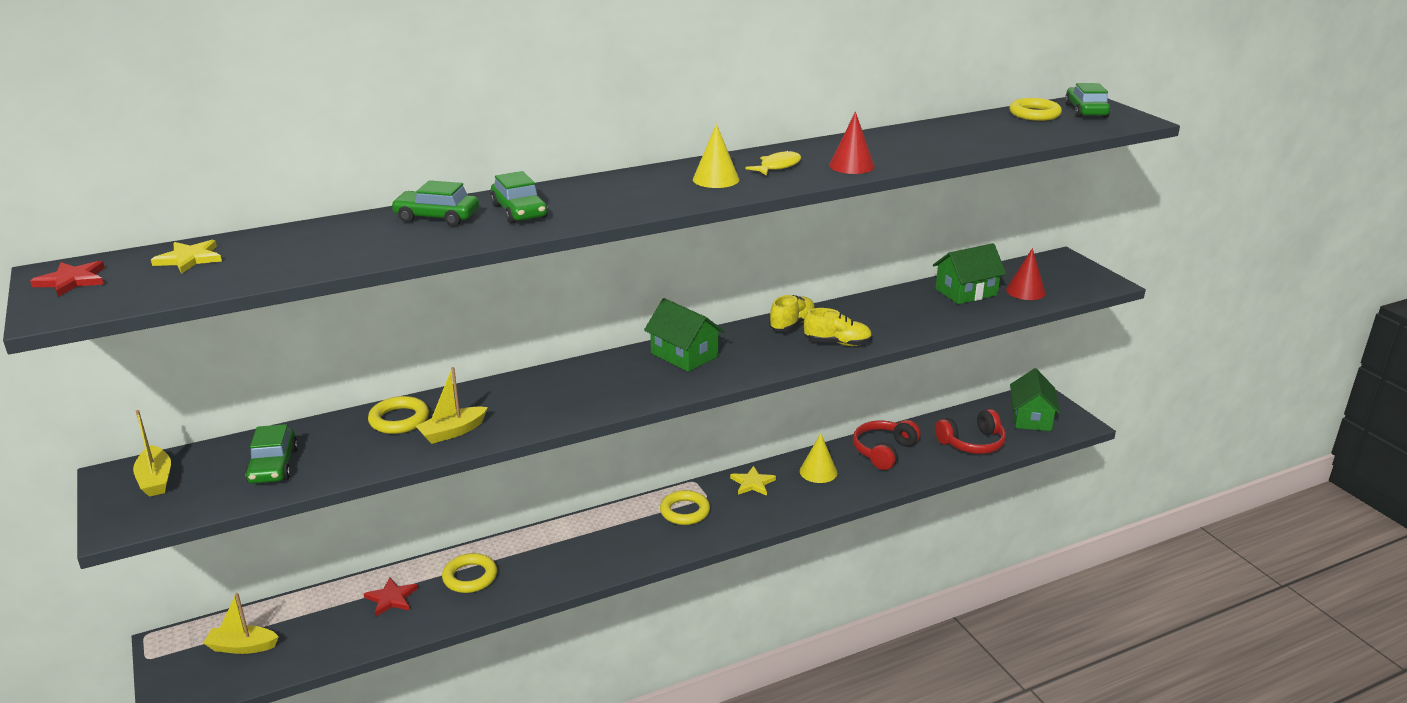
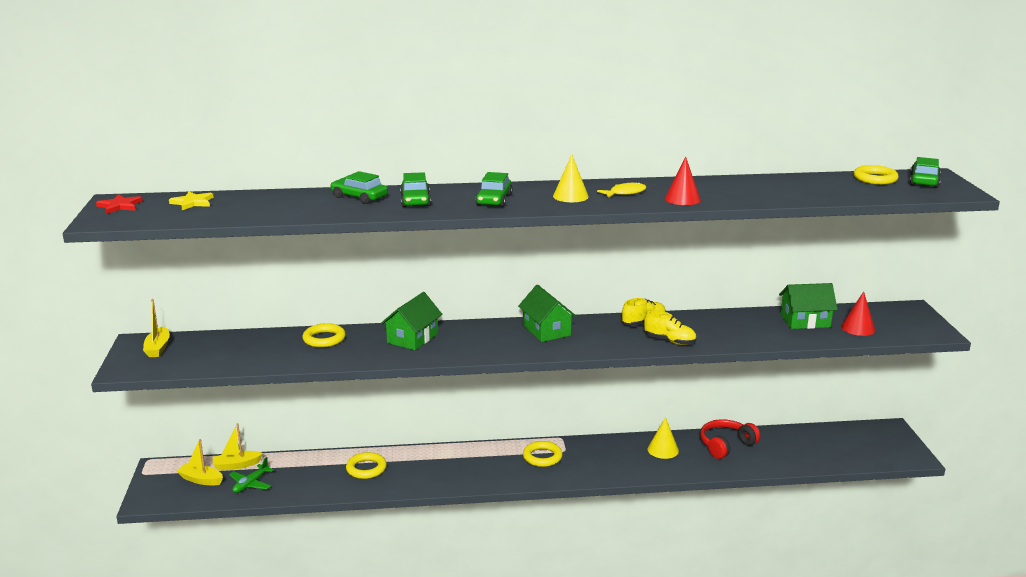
camera: 20 degrees right, 5 degrees down
green car [245,424,298,484] -> green car moved to [475,172,513,207]
red star [364,577,418,617] -> none
yellow boat [416,367,488,444] -> yellow boat moved to [213,423,263,471]
yellow star [730,466,776,496] -> none
red headphones [935,409,1006,454] -> none
green house [1010,368,1060,431] -> green house moved to [381,292,443,350]
none -> green plane [229,457,274,493]

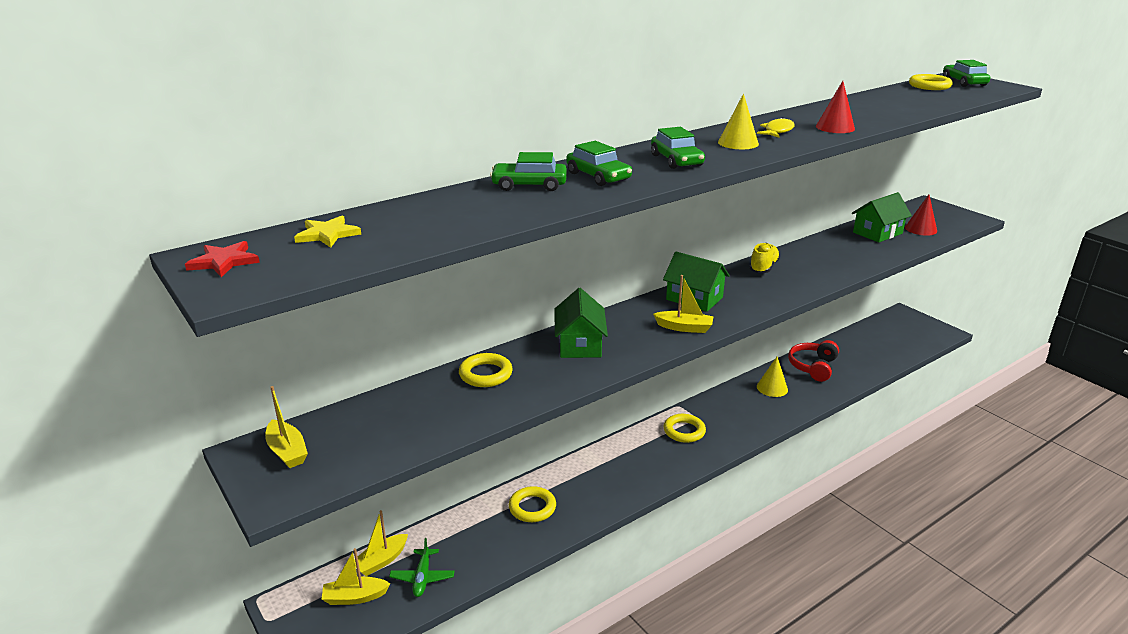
camera: 30 degrees left, 5 degrees up
yellow shoe [644,310,696,345] -> none
none -> yellow boat [653,275,714,333]

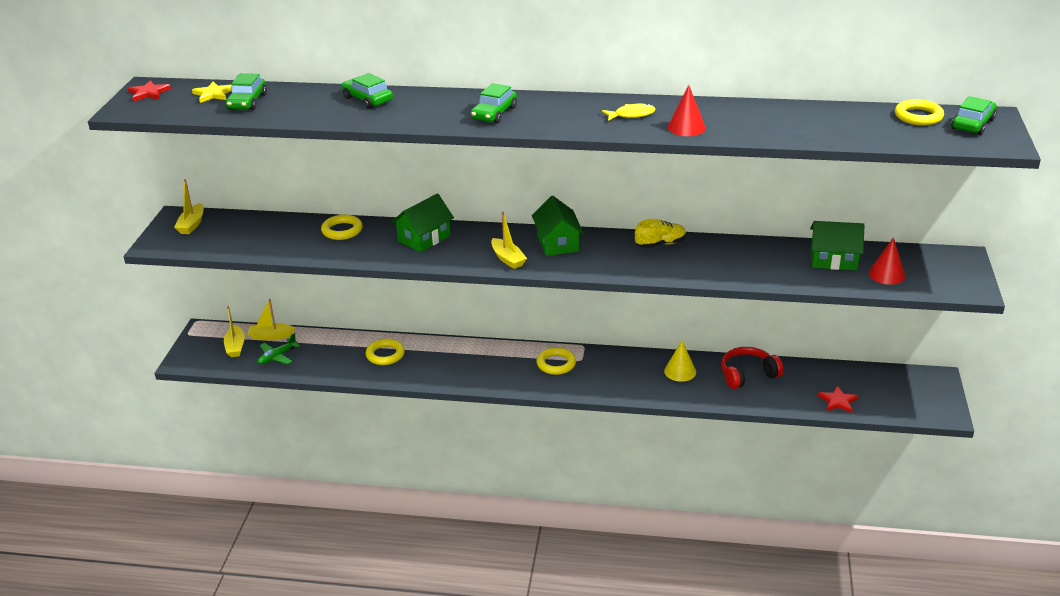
camera: 45 degrees right, 5 degrees up
yellow boat [322,548,390,605] -> yellow boat turned 135 degrees counterclockwise [224,306,245,357]
green car [566,141,632,186] -> green car moved to [226,73,267,110]
yellow cone [718,94,759,149] -> none
none -> red star [818,385,859,413]

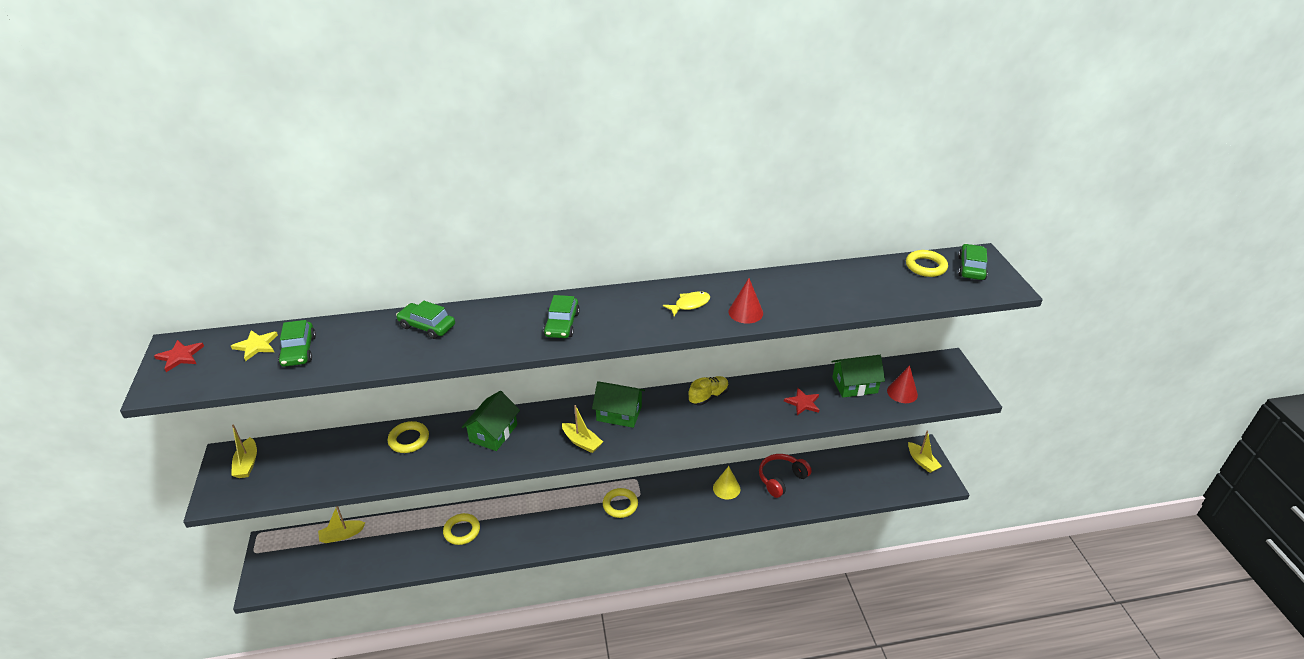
camera: 20 degrees left, 5 degrees up
yellow boat [224,306,245,357] -> yellow boat moved to [908,431,942,473]
green plane [258,333,300,365] -> none
green house [532,196,584,256] -> green house turned 45 degrees counterclockwise [592,381,645,428]
red star [818,385,859,413] -> red star moved to [784,388,819,415]

